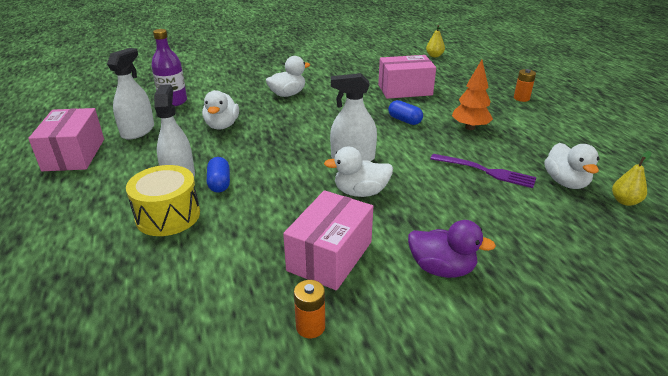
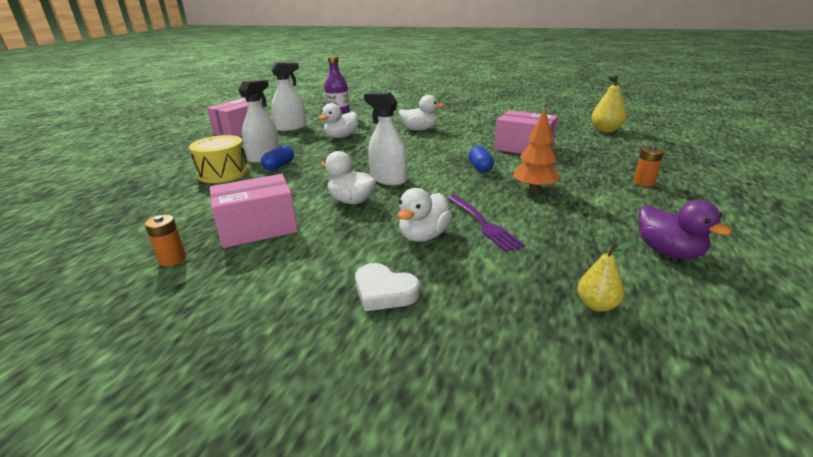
camera: 40 degrees right, 5 degrees down
purple duck [408,220,496,278] -> purple duck moved to [639,200,732,259]
yellow pear [426,25,445,57] -> yellow pear [592,75,627,132], size x1.54
white duck [545,143,599,189] -> white duck moved to [397,188,452,242]
none -> white heart [355,263,420,311]

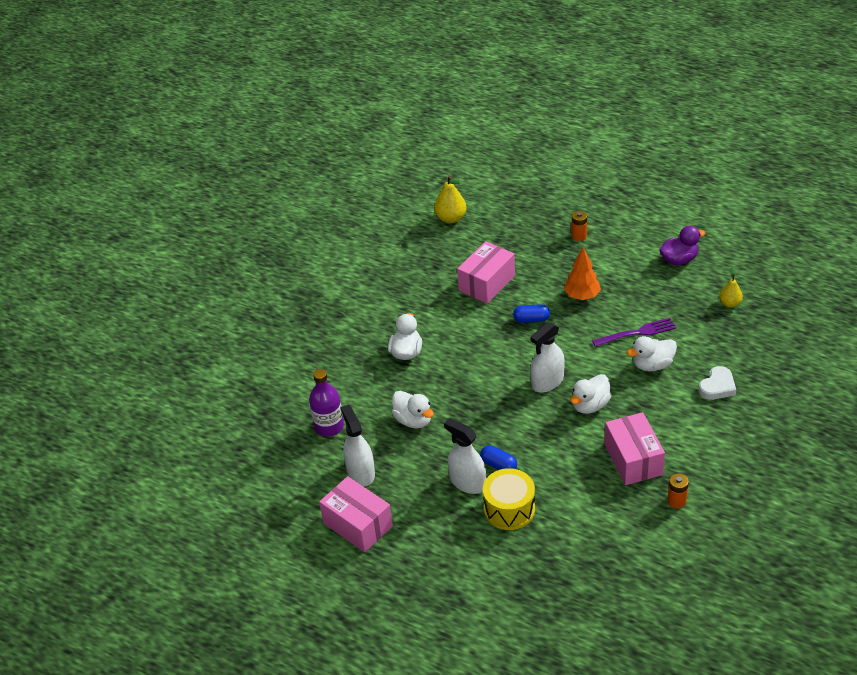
camera: 80 degrees left, 15 degrees up
white duck [397,188,452,242] -> white duck turned 120 degrees clockwise [627,336,677,371]

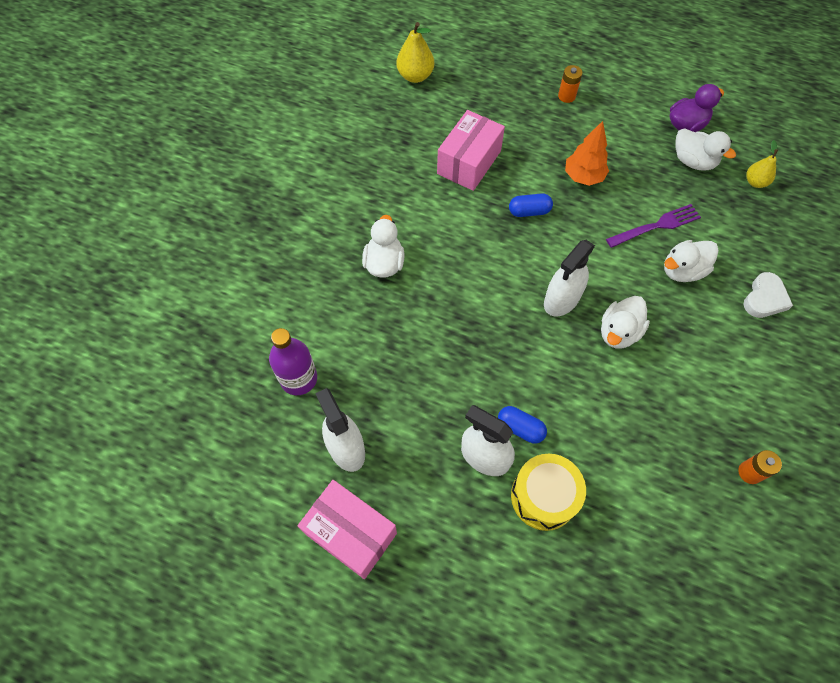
camera: 10 degrees left, 20 degrees up
white duck [392,391,434,428] -> white duck moved to [675,128,736,171]
pink box [605,412,665,485] -> none

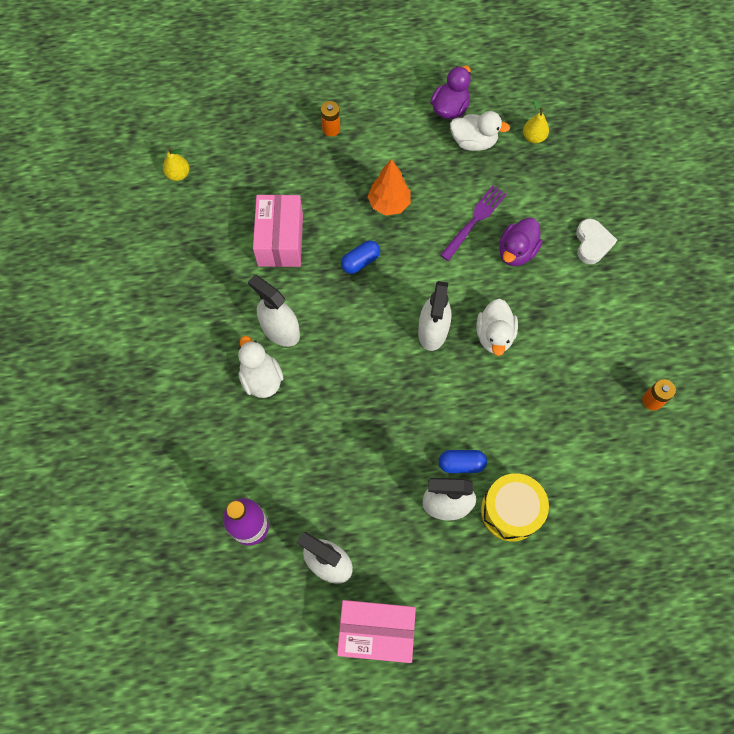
camera: 30 degrees left, 5 degrees up
yellow pear [396,22,434,83] -> yellow pear [163,148,189,181], size x0.65
white duck [664,240,719,282] -> purple duck [499,218,543,266]
none -> white spray bottle [248,275,300,347]

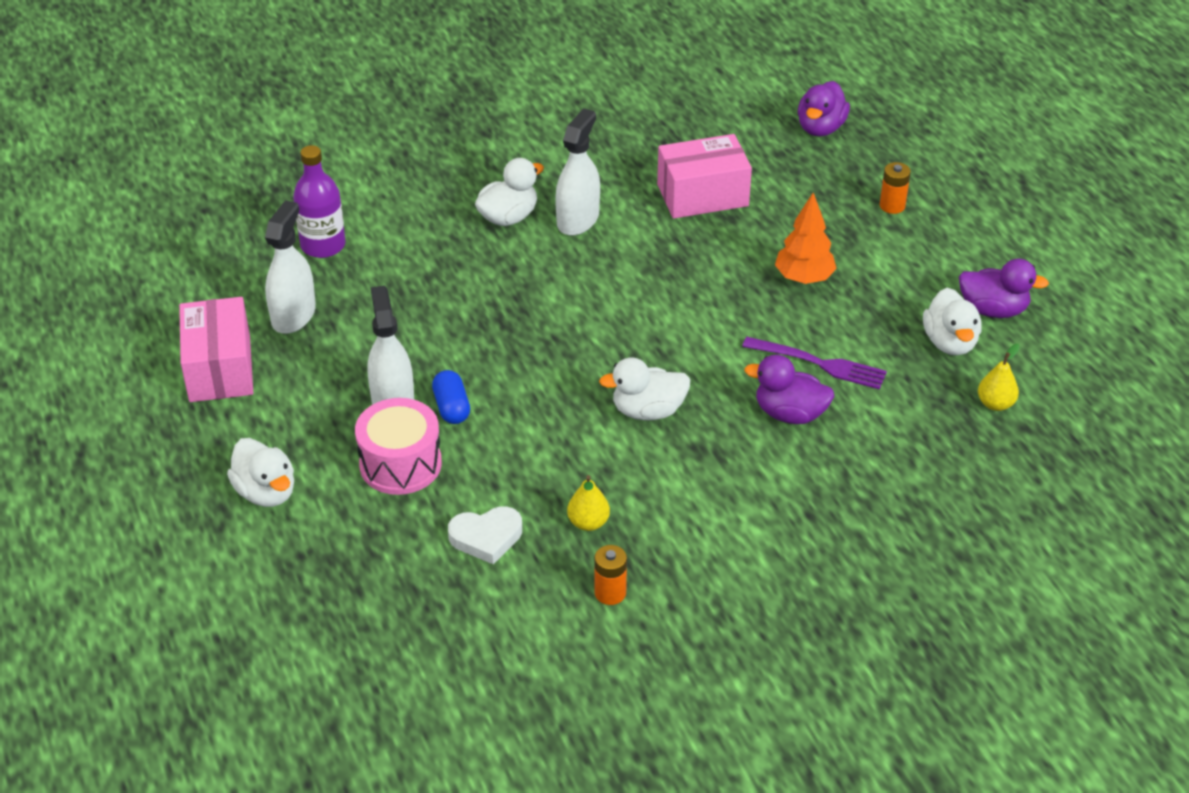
camera: 75 degrees right, 25 degrees down
yellow pear [163,148,189,181] -> yellow pear moved to [567,475,610,531]
blue capsule [341,240,380,274] -> none
white spray bottle [418,281,452,351] -> none
yellow drum [481,473,549,542] -> pink drum [355,398,442,495]
white heart [576,219,617,264] -> white heart moved to [448,506,522,564]
none -> white duck [227,438,294,507]
none -> purple duck [798,81,850,136]

